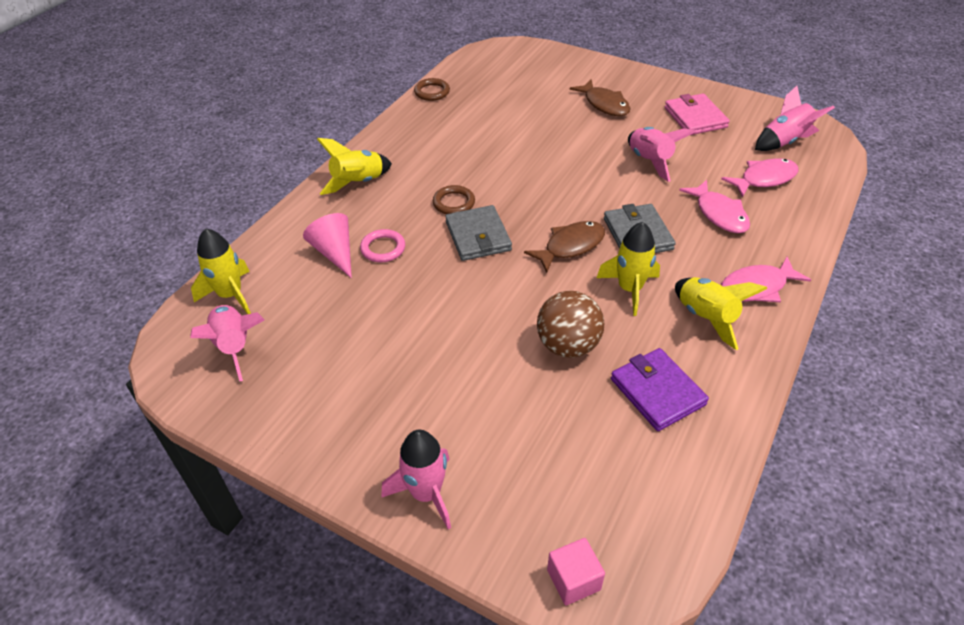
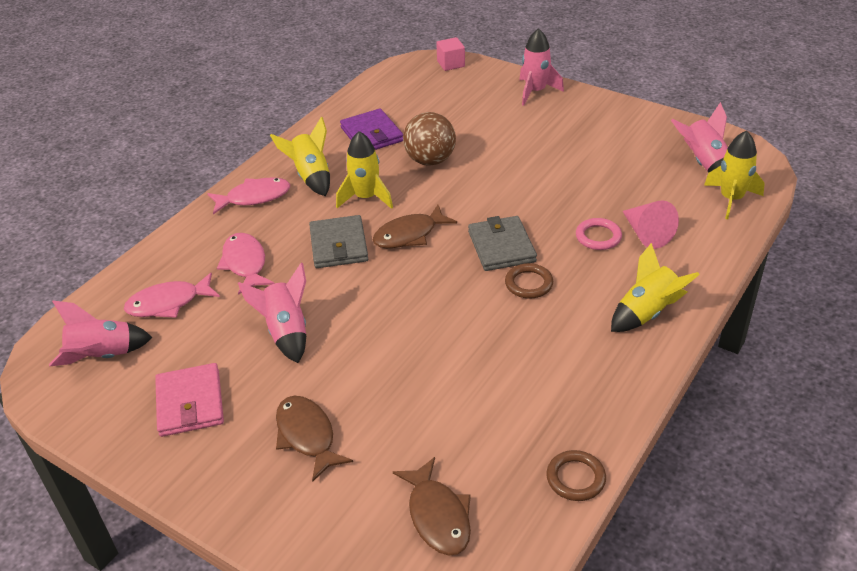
camera: 175 degrees left, 5 degrees down
none -> brown fish [393,457,471,556]

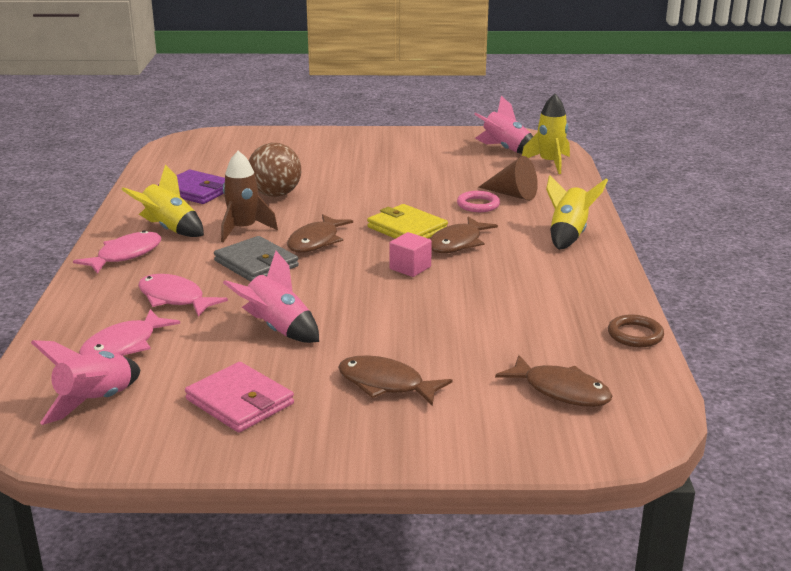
camera: 35 degrees left, 15 degrees down
yellow rocket [336,131,393,209] -> brown rocket [221,151,278,242]
pink cube [436,37,465,71] -> pink cube moved to [389,232,432,277]
grey wallet [468,216,537,271] -> yellow wallet [367,204,448,239]
brown ring [505,263,553,299] -> brown fish [430,216,498,253]
pink rocket [519,28,564,106] -> none
pink cone [622,200,679,249] -> brown cone [479,156,538,201]

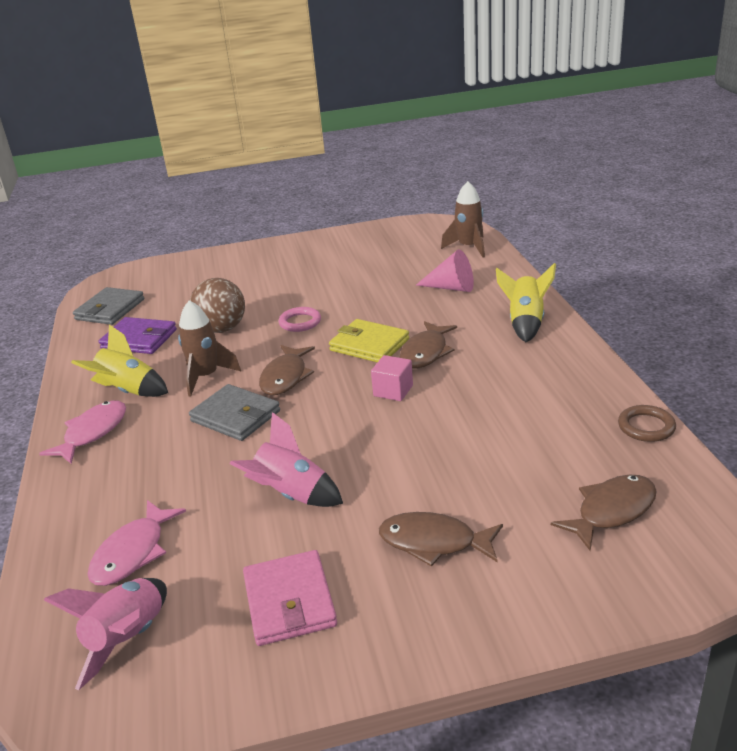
camera: 10 degrees left, 5 degrees up
pink fish [138,274,228,317] -> none
pink wallet [185,362,294,433] -> pink wallet turned 45 degrees clockwise [243,550,337,646]
pink ring [457,191,500,212] -> pink ring moved to [279,307,321,332]
pink rocket [474,96,533,154] -> none
brown cone [479,156,538,201] -> pink cone [416,249,474,292]
brown fish [495,355,612,407] -> brown fish turned 60 degrees counterclockwise [551,474,657,551]
yellow rocket [522,94,570,174] -> brown rocket [441,181,485,258]
none -> grey wallet [73,287,144,325]

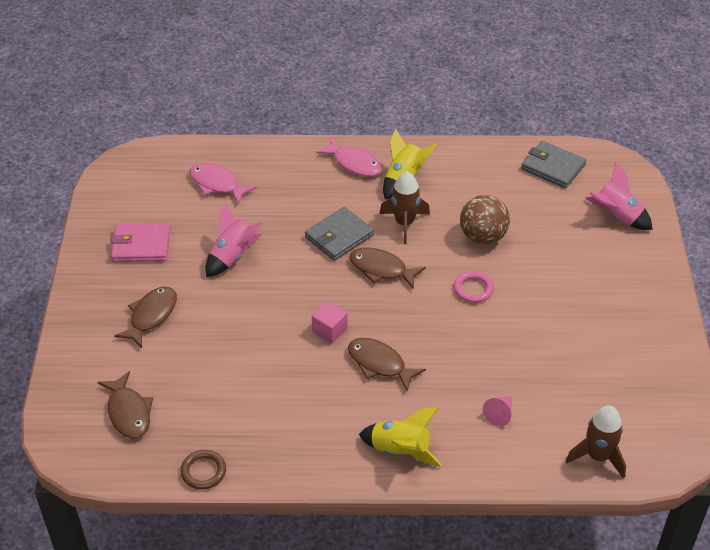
camera: 100 degrees right, 15 degrees up
pink rocket [44,578,167,690] -> pink rocket moved to [585,162,653,230]
purple wallet [99,317,177,354] -> none
yellow wallet [329,319,409,362] -> none
pink cone [416,249,474,292] -> pink cone [483,396,512,426], size x0.66

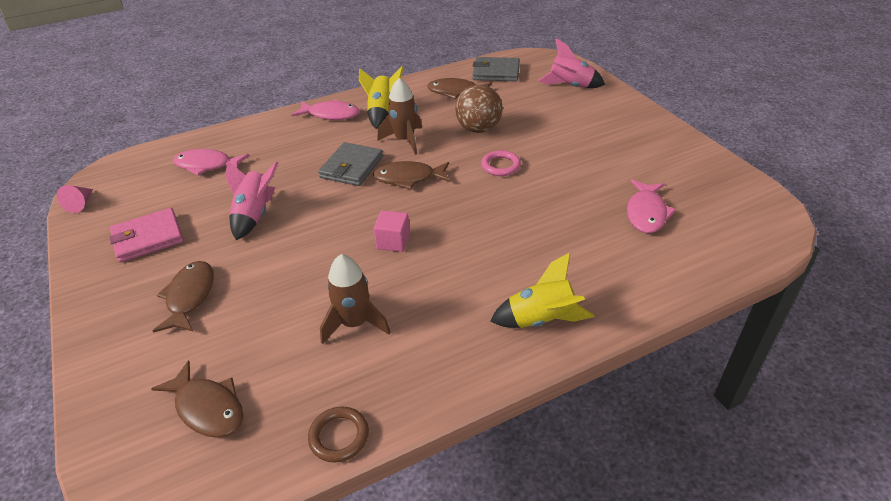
camera: 25 degrees left, 5 degrees down
brown fish [348,338,426,391] -> brown fish moved to [427,78,492,99]
pink cone [483,396,512,426] -> pink cone moved to [57,185,93,213]
brown rocket [566,406,626,479] -> brown rocket moved to [320,254,391,344]
none -> pink fish [627,180,676,233]

